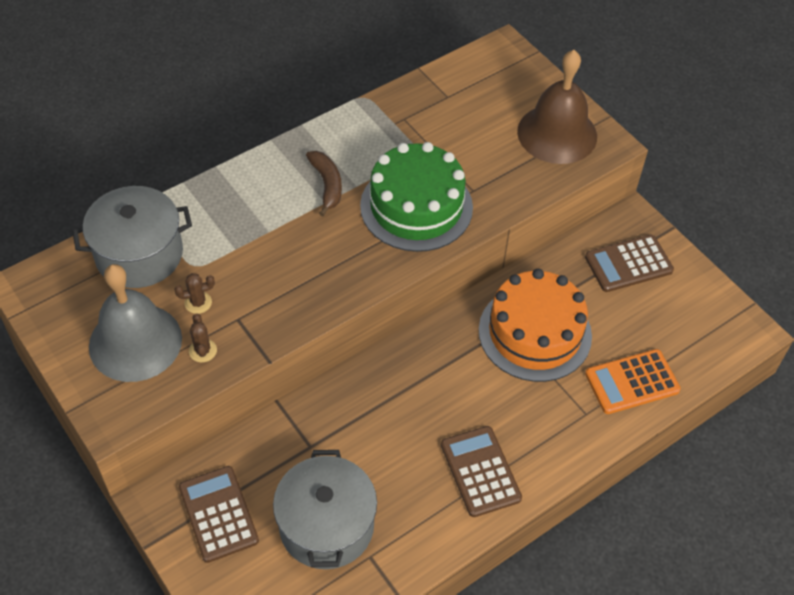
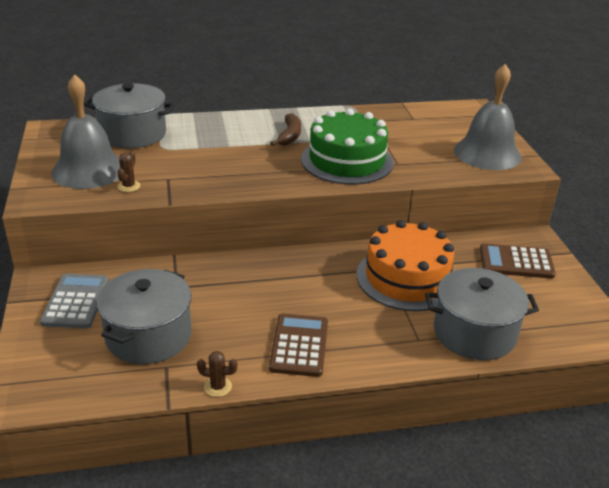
camera: 25 degrees right, 20 degrees down
brown cactus [174,273,215,314] -> brown cactus moved to [197,351,237,397]
brown calculator [179,466,259,563] -> grey calculator [40,273,109,329]
brown bell [517,50,597,164] -> grey bell [454,64,522,170]
orange calculator [585,349,681,414] -> grey pot [425,268,539,360]

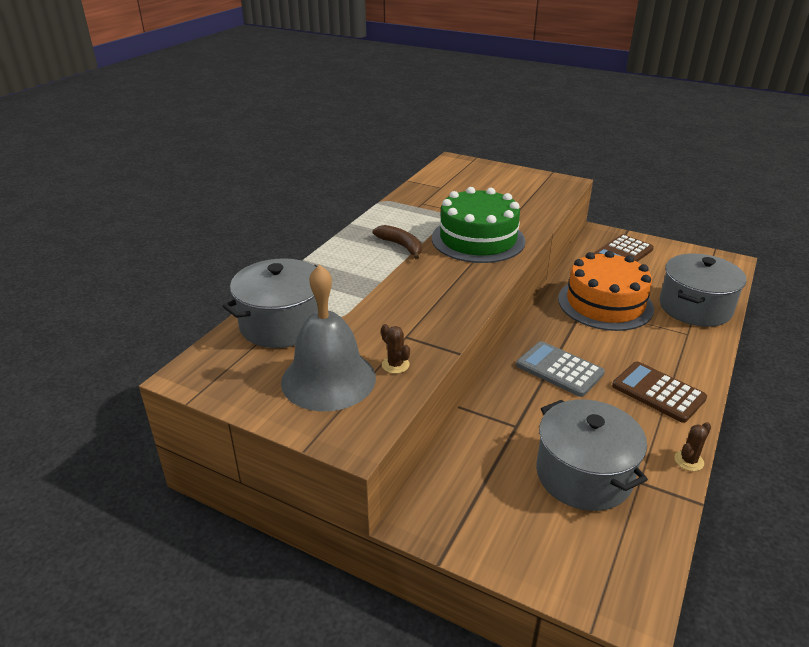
camera: 50 degrees left, 0 degrees up
grey calculator [40,273,109,329] -> grey calculator moved to [516,341,605,397]
grey bell [454,64,522,170] -> none

